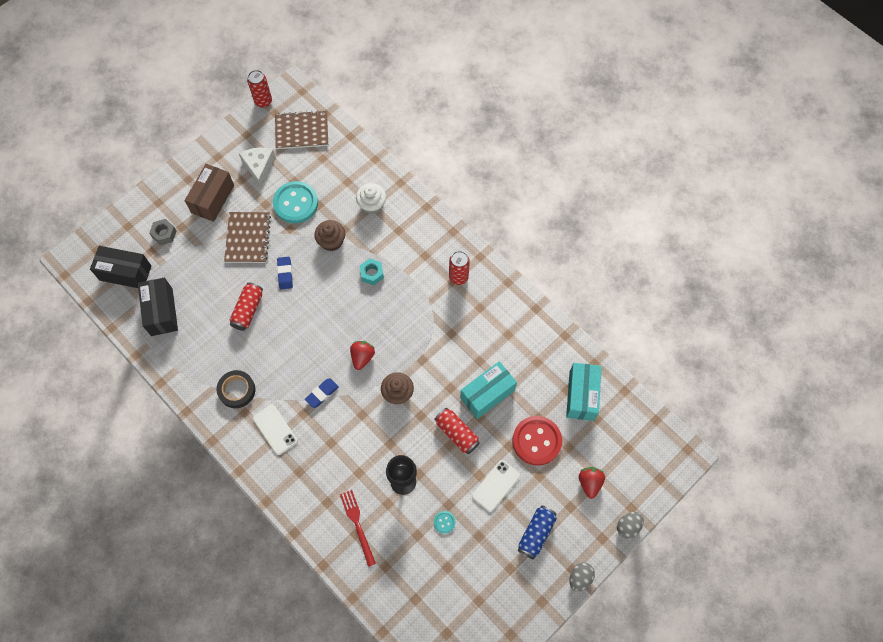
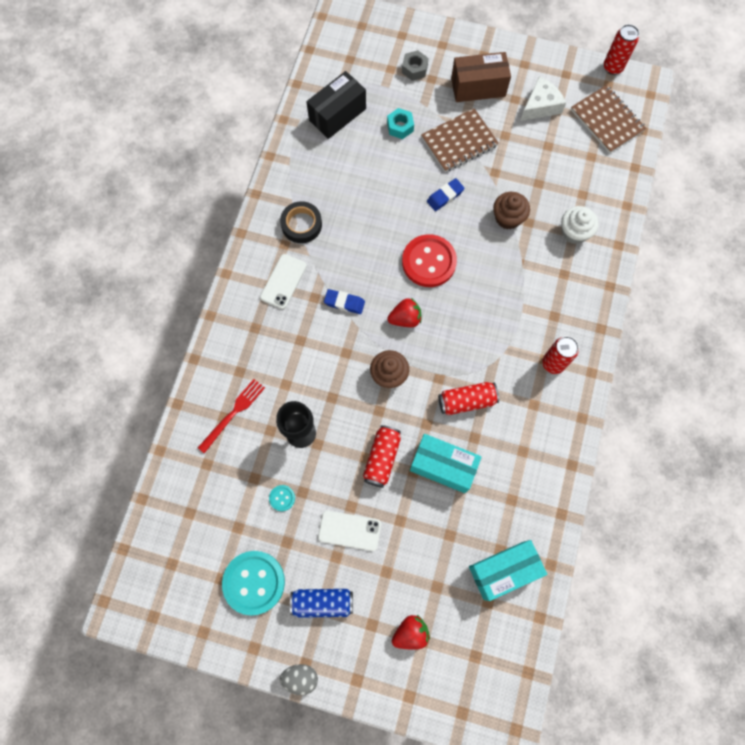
camera: 60 degrees right, 5 degrees up
black box [90,246,152,288] -> none
red can [229,283,263,331] -> red can moved to [438,382,499,415]
turquoise button [273,181,318,223] -> turquoise button moved to [222,551,285,616]
turquoise nut [360,258,384,285] -> turquoise nut moved to [387,108,414,139]
red button [512,416,562,466] -> red button moved to [402,234,457,287]
grey egg [617,512,644,539] -> none

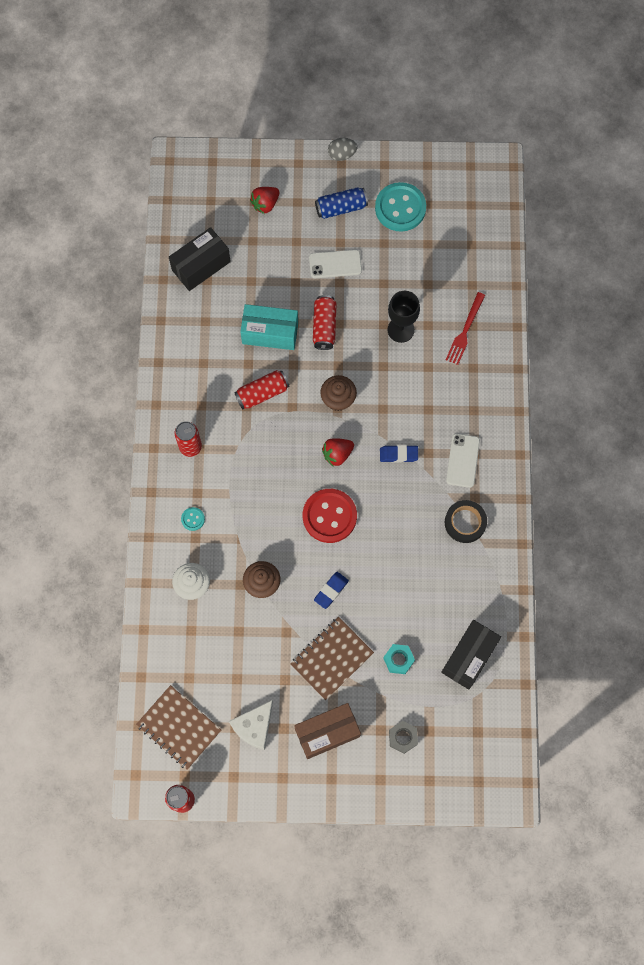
camera: 165 degrees right, 0 degrees up
turquoise button [269,485,295,511] -> turquoise button moved to [181,507,205,531]
turquoise box [469,540,547,601] -> black box [169,227,231,291]

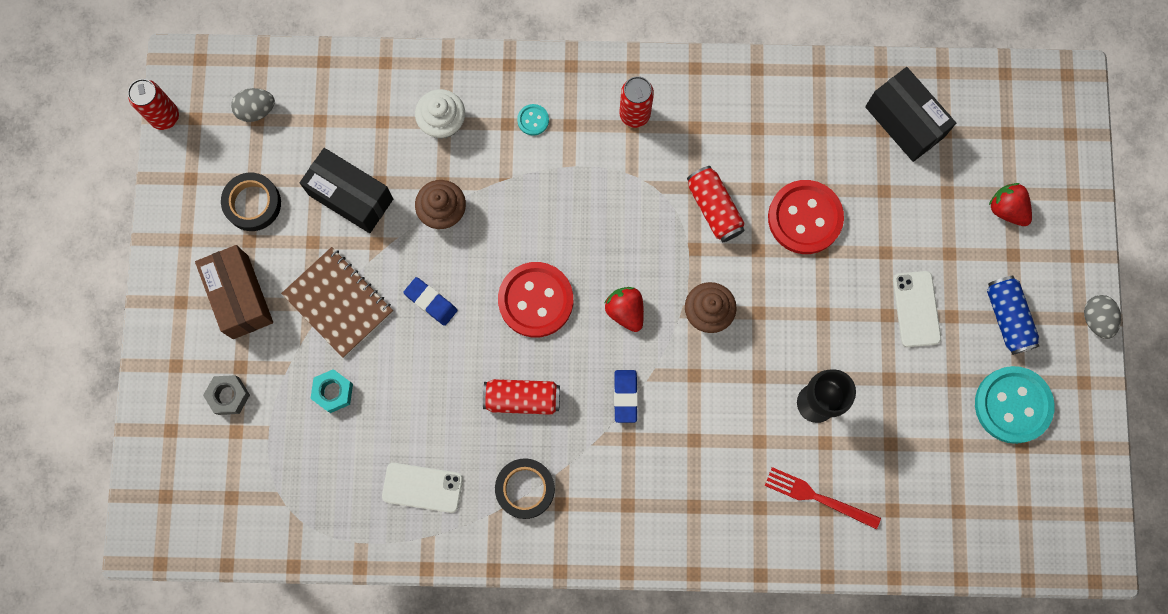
camera: 90 degrees right, 5 degrees up
brown notebook [136,685,221,770] -> grey egg [231,88,275,122]
white cheese [229,700,273,750] -> black tape [221,173,281,231]
turquoise box [240,304,298,350] -> red button [768,180,844,254]
red can [313,295,337,350] -> red can moved to [483,379,560,415]
black box [441,620,501,689] -> black box moved to [300,148,393,233]
white phone [446,434,480,488] -> white phone moved to [382,463,463,513]

